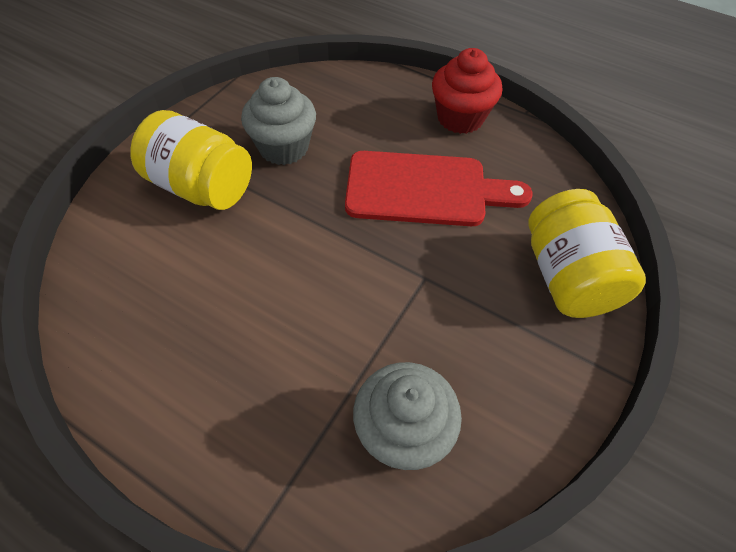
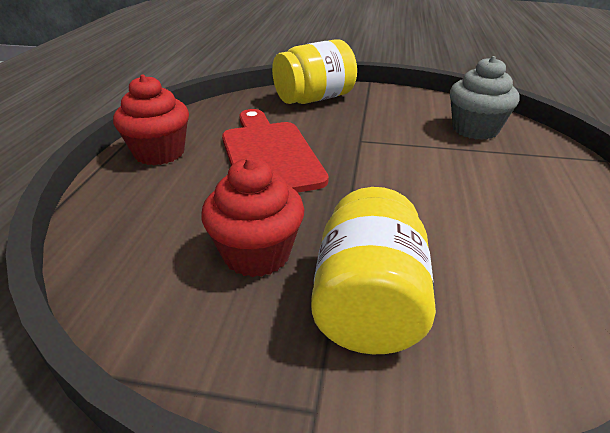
camera: 110 degrees left, 20 degrees down
grey cupcake [241,77,316,165] -> red cupcake [201,158,304,277]

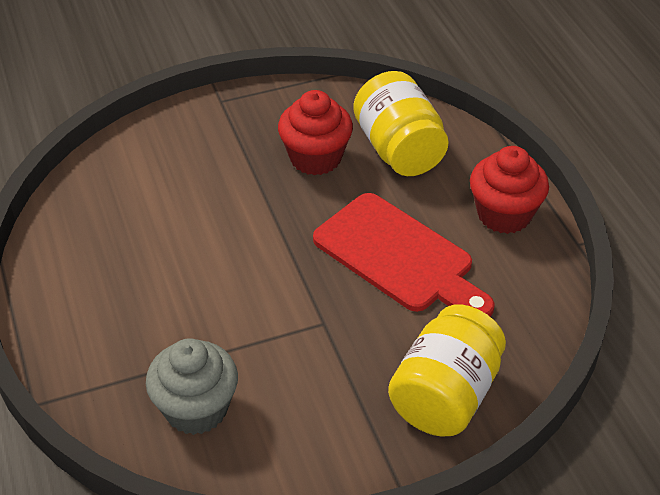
camera: 150 degrees right, 10 degrees up
yellow jar [311,187,436,354] -> yellow jar moved to [353,71,449,176]

